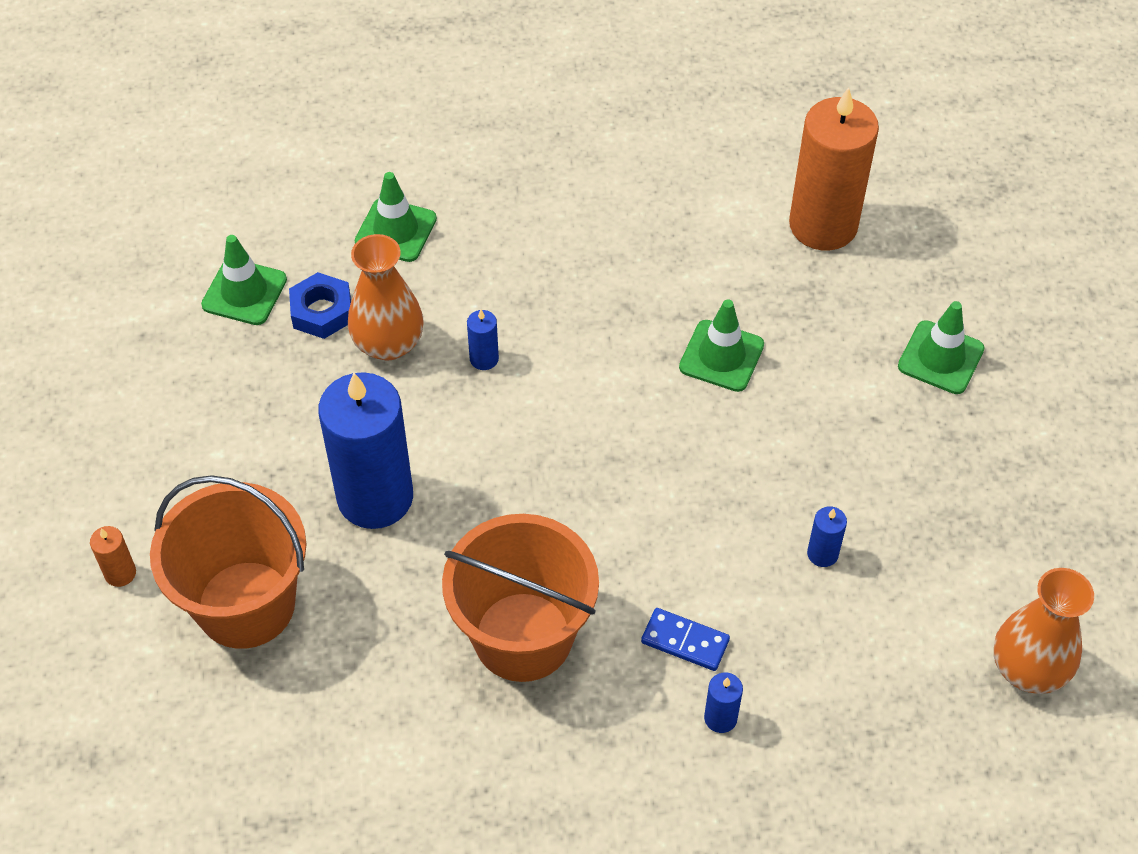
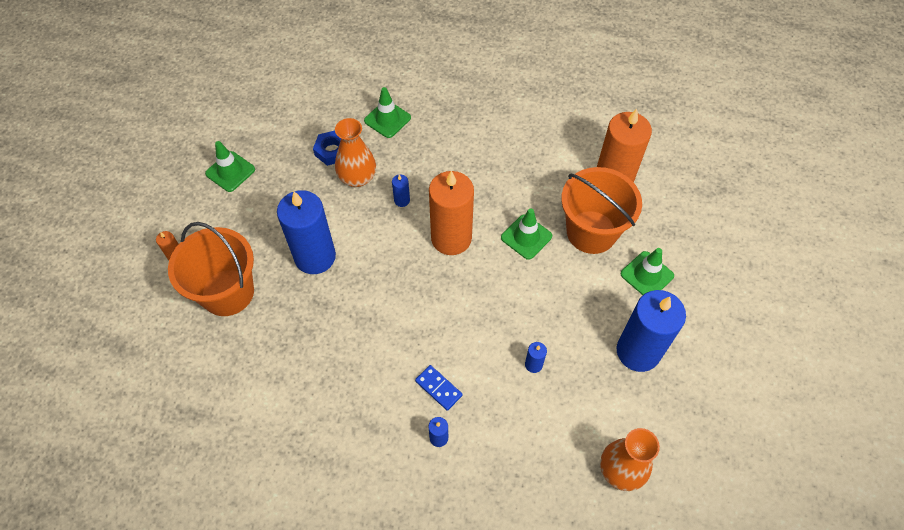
camera: 20 degrees right, 5 degrees up
green traffic cone [201,235,287,325] -> green traffic cone moved to [205,141,255,192]
orange bucket [442,514,599,682] -> orange bucket moved to [561,167,642,254]
none -> orange candle [429,171,474,255]
none -> blue candle [617,290,686,372]

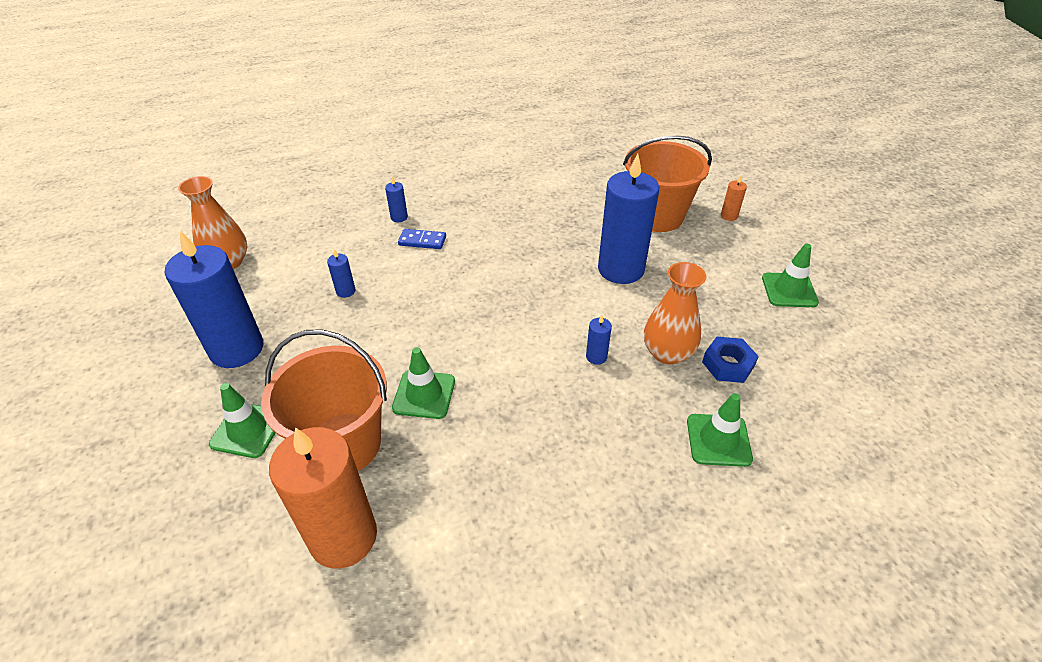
camera: 145 degrees right, 15 degrees down
orange candle [429,171,474,255] -> none

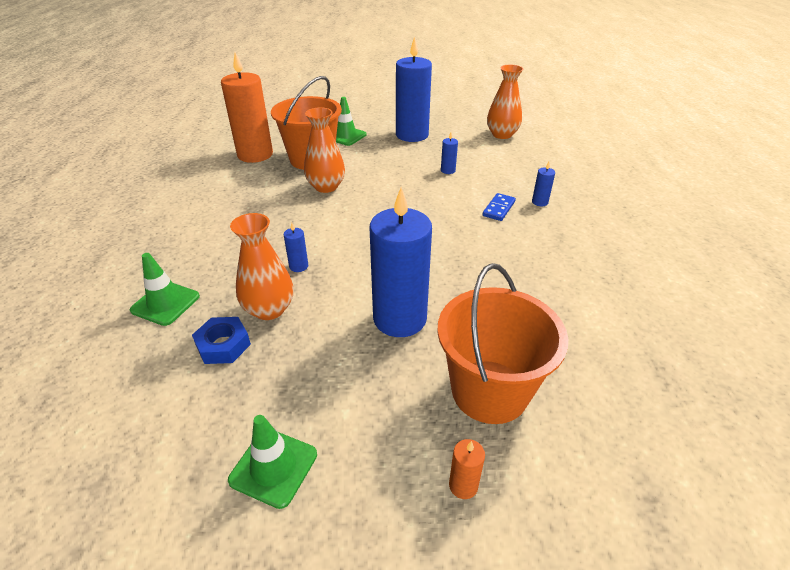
camera: 110 degrees right, 5 degrees down
green traffic cone [392,347,455,419] -> orange vase [304,107,345,193]

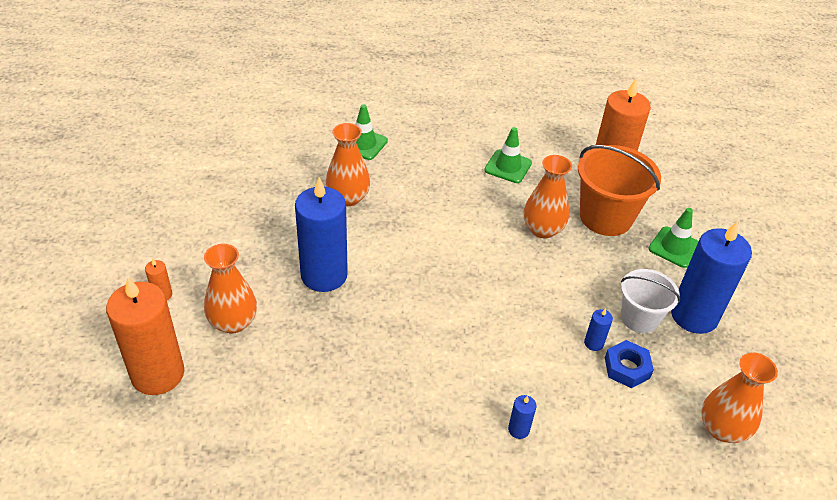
camera: 90 degrees right, 5 degrees up
blue nut [192,317,251,364] -> blue nut moved to [605,340,654,388]
green traffic cone [228,415,317,509] -> green traffic cone moved to [484,127,532,183]
blue candle [283,223,308,272] -> none
orange bucket [437,263,568,424] -> orange vase [204,244,257,334]
blue domino [482,193,516,221] -> none
none -> orange candle [106,277,184,395]
none -> white bucket [621,269,680,333]

